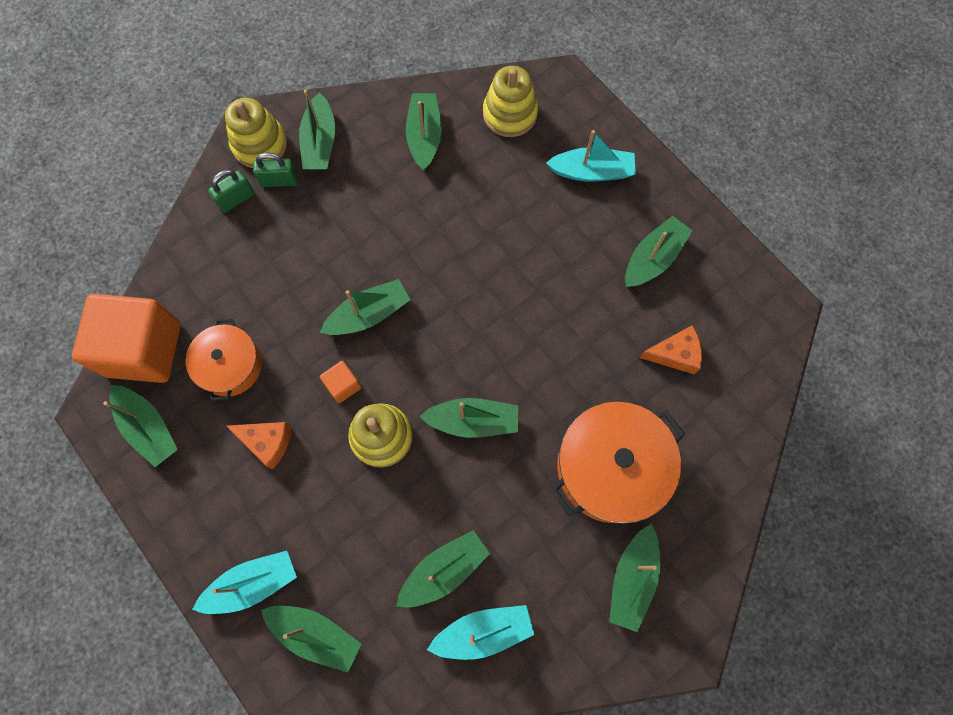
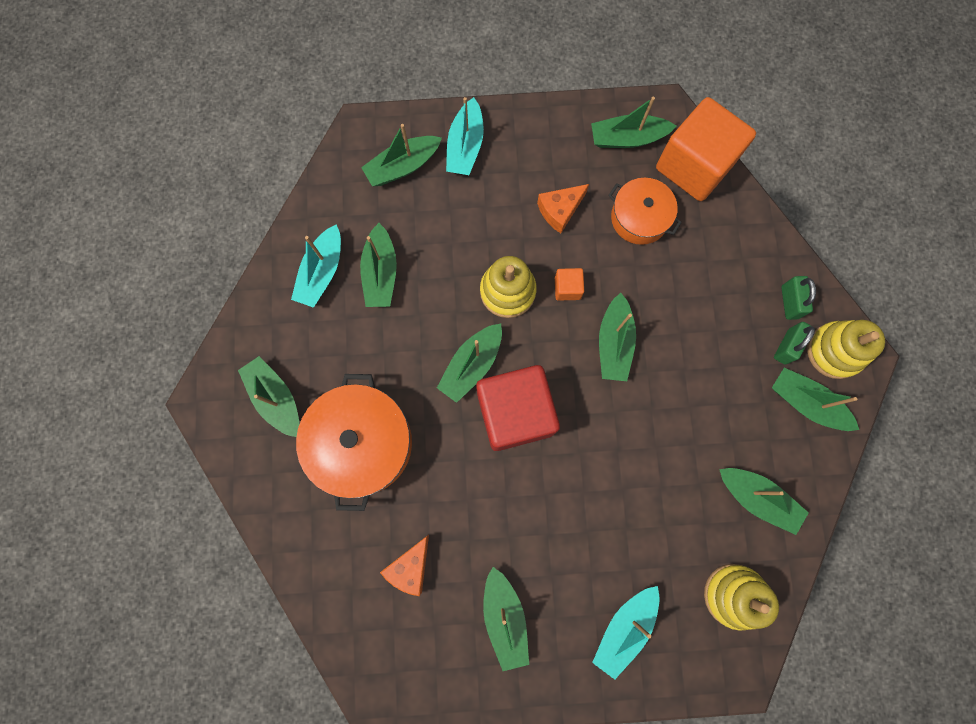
camera: 125 degrees right, 5 degrees up
none -> red cube [476,365,560,451]

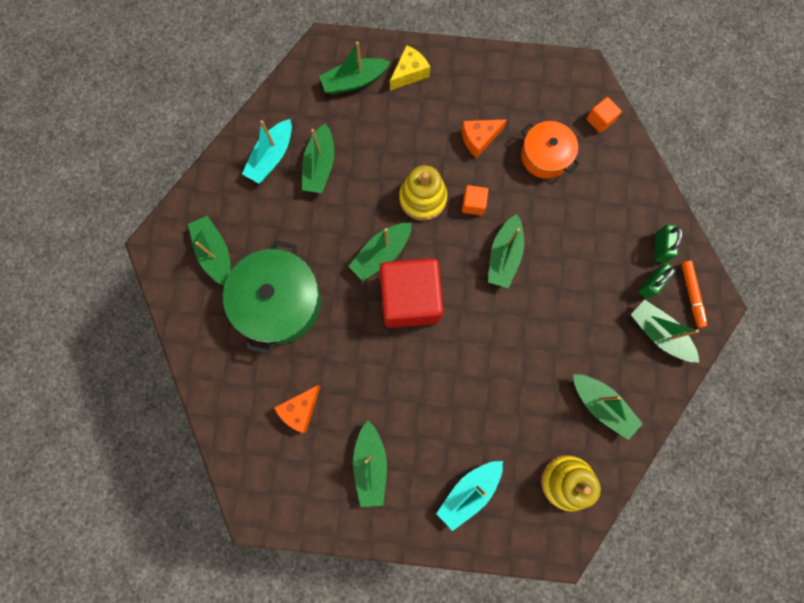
camera: 10 degrees right, 0 degrees up
orange pot [296,374,412,511] -> green pot [223,240,321,354]
turquoise boat [446,97,484,175] -> yellow cheese [390,45,430,91]
green boat [591,97,676,148] -> none
orange cube [656,97,756,201] -> orange cube [587,97,622,133], size x0.41
yellow stacking toy [807,320,885,379] -> orange marker [681,261,707,328]

